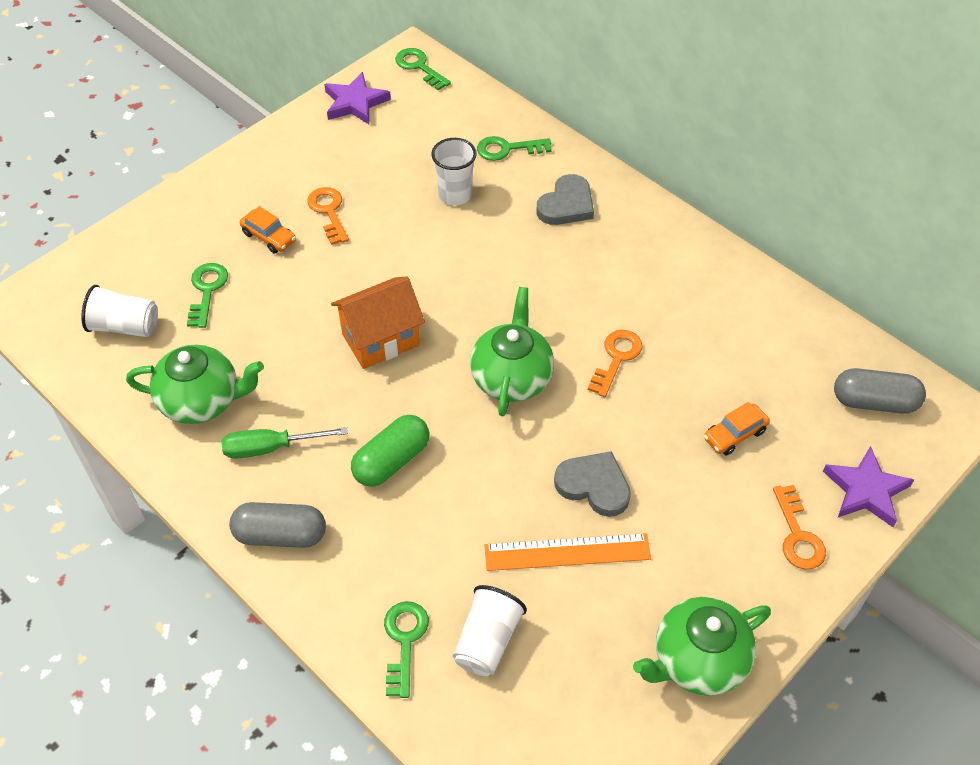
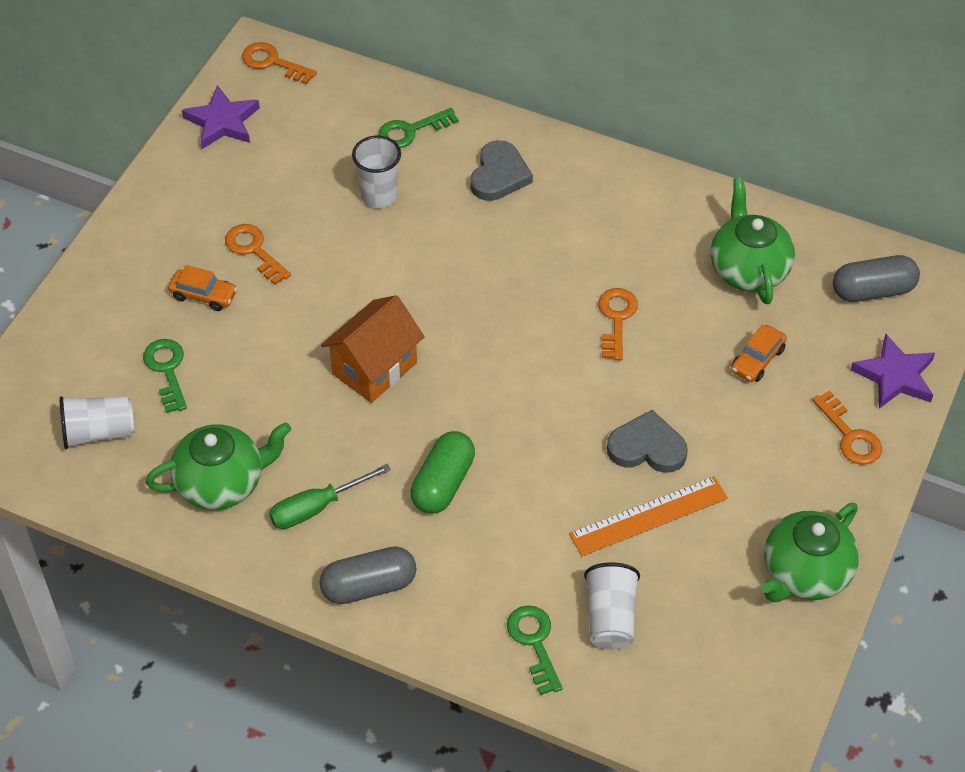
camera: 20 degrees left, 0 degrees up
green key [395,48,451,90] -> orange key [242,42,317,84]
green teapot [470,287,554,416] -> green teapot moved to [710,178,795,304]

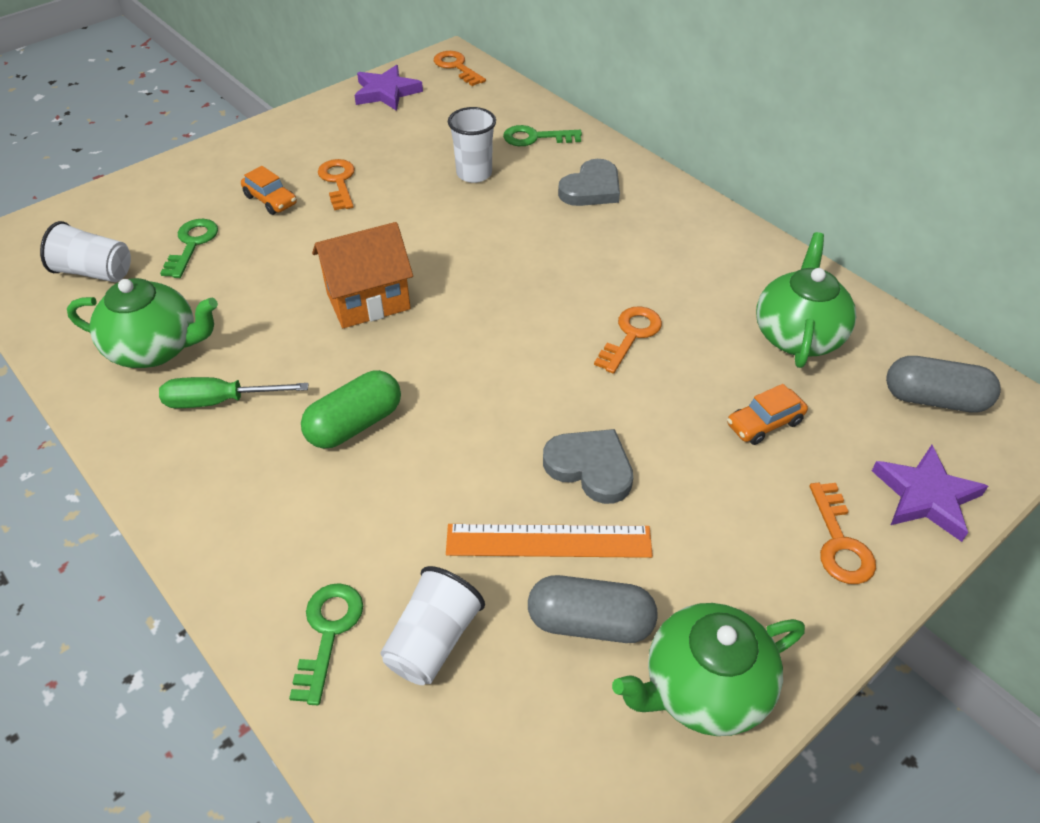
camera: 25 degrees right, 5 degrees down
grey capsule [320,546,417,604] -> grey capsule moved to [528,575,658,643]

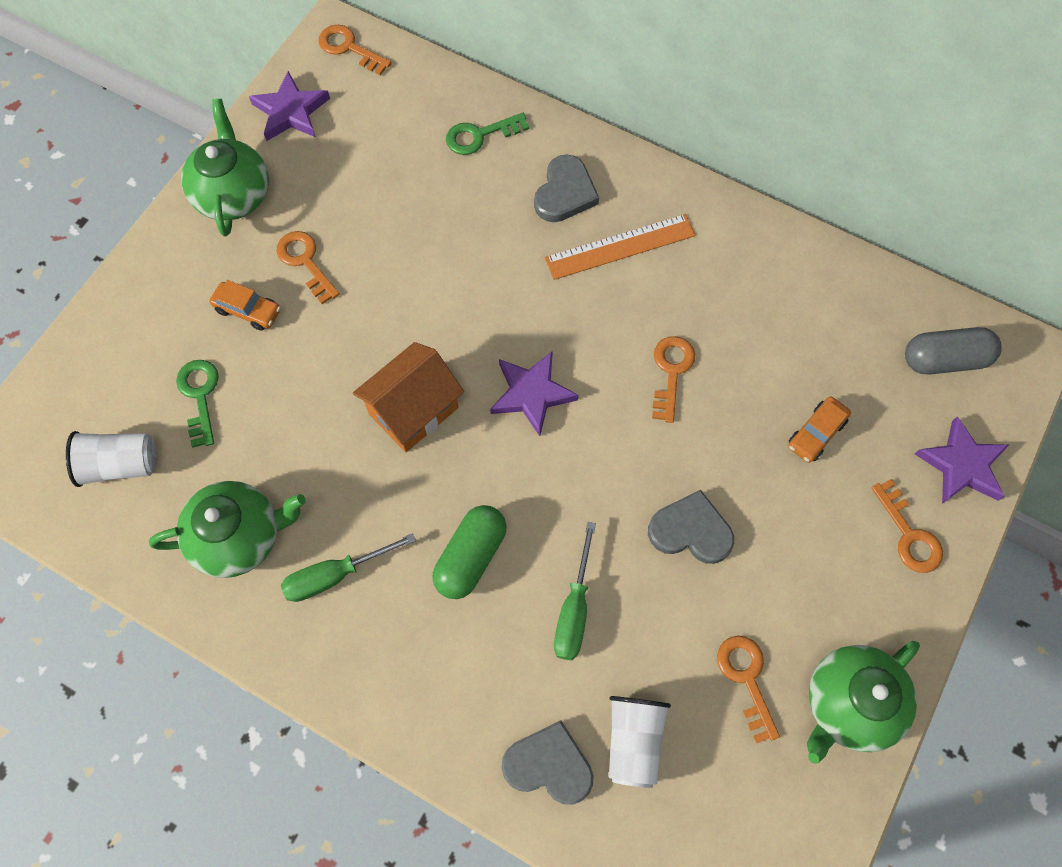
camera: 20 degrees left, 20 degrees up
green key [289,583,363,705] -> grey heart [502,720,593,805]
orange ruler [446,524,653,558] -> orange ruler moved to [545,214,696,280]
white cup [448,107,496,183] -> none
grey capsule [528,575,658,643] -> orange key [717,636,780,743]
green teapot [756,232,856,368] -> green teapot moved to [181,99,269,237]
none -> purple star [490,351,579,436]
none -> green screwdriver [554,522,596,660]

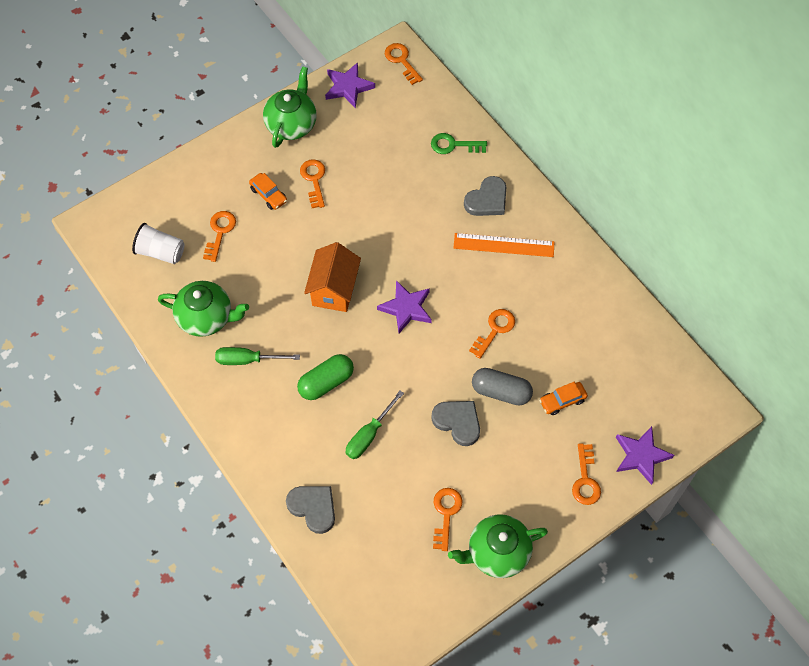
camera: 25 degrees right, 5 degrees down
green key [176,360,219,448] -> orange key [203,211,236,262]
orange house [353,342,464,452] -> orange house turned 60 degrees counterclockwise [304,242,361,312]
white cup [609,696,671,788] -> none
grey capsule [905,327,1002,374] -> grey capsule moved to [472,368,533,406]

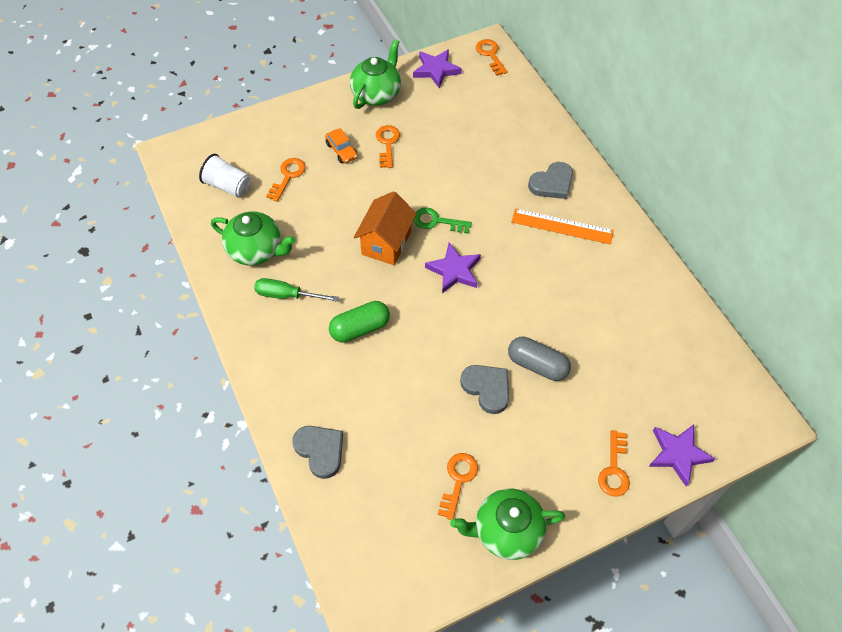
camera: 10 degrees right, 5 degrees down
green screwdriver [345,391,404,459] -> none
green key [431,133,487,154] -> green key moved to [413,208,472,233]
orange key [469,309,515,359] -> none
orange car [539,382,588,415] -> none

